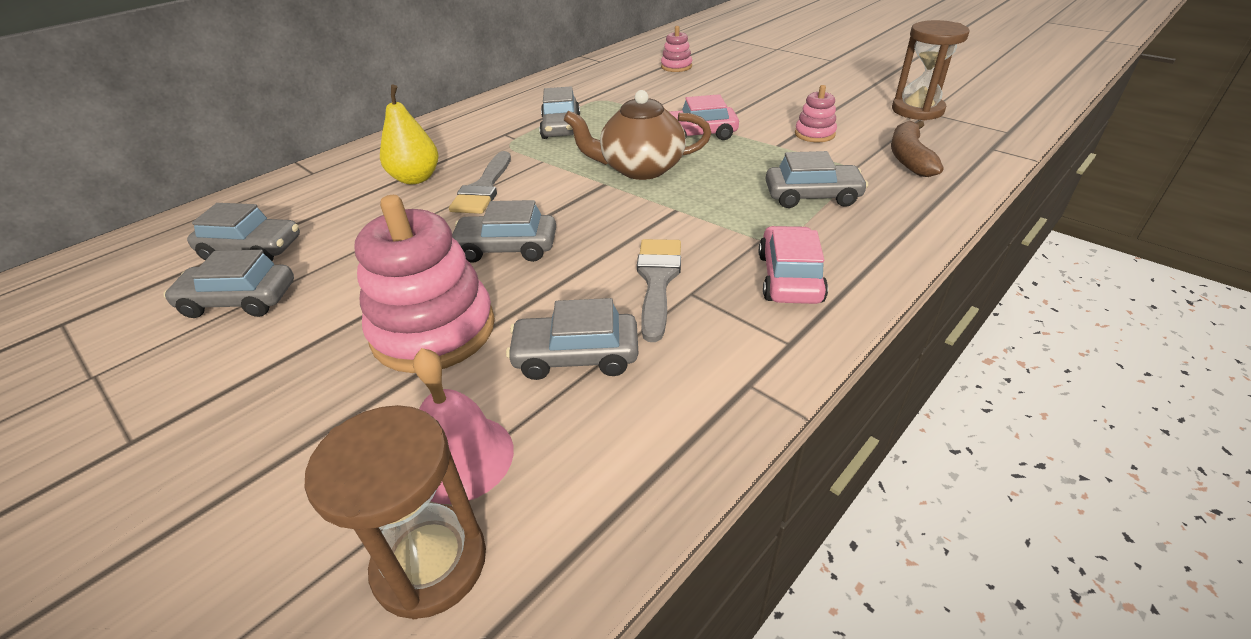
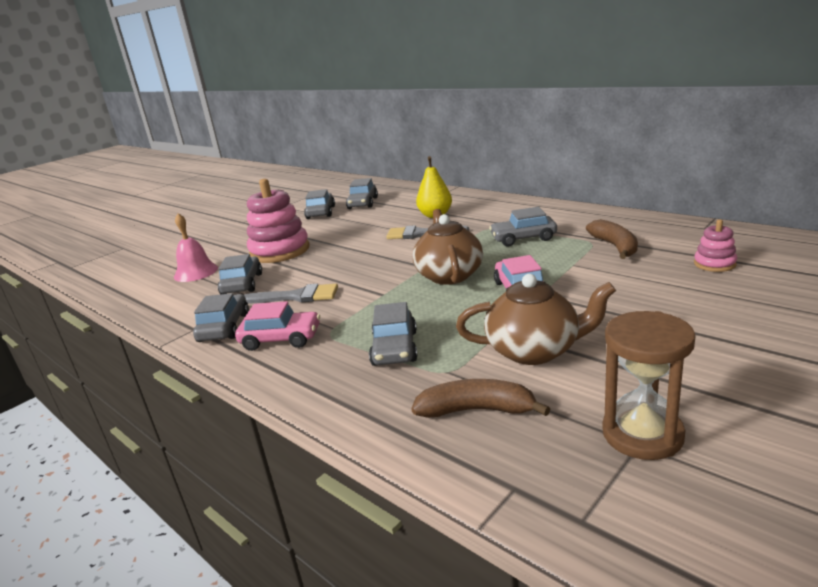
camera: 90 degrees right, 15 degrees down
brown hourglass [305,405,486,619] -> none
grey car [452,200,556,263] -> grey car moved to [193,293,249,342]
pink stacking toy [795,85,837,142] -> brown teapot [456,274,616,365]
none -> brown banana [586,219,638,259]

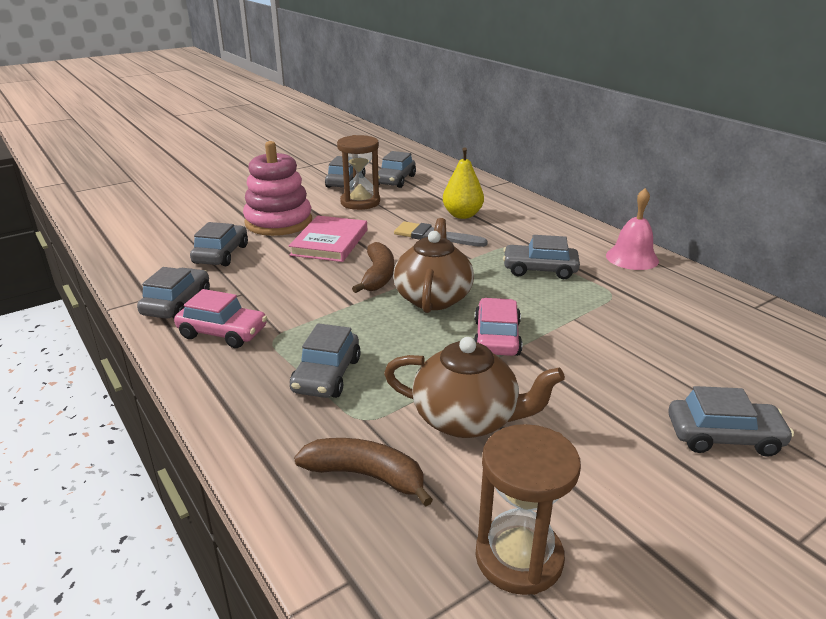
camera: 10 degrees right, 5 degrees up
pink bell [174,213,218,282] -> pink bell moved to [606,188,659,270]
grey brush [244,284,338,304] -> none
brown banana [586,219,638,259] -> brown banana moved to [352,242,394,293]
pink stacking toy [694,219,737,272] -> none
none -> pink book [289,216,367,262]
none -> brown hourglass [337,135,380,210]
none -> grey car [668,386,794,457]

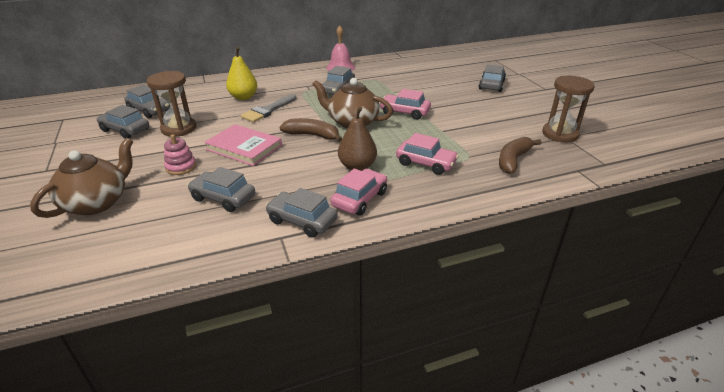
camera: 75 degrees left, 5 degrees up
pink stacking toy [243,141,312,236] -> pink stacking toy [164,134,196,175], size x0.48
grey car [290,323,361,398] -> pink car [396,133,459,175]
brown teapot [384,337,565,438] -> brown teapot moved to [30,138,133,218]
none -> brown pear [338,107,377,171]

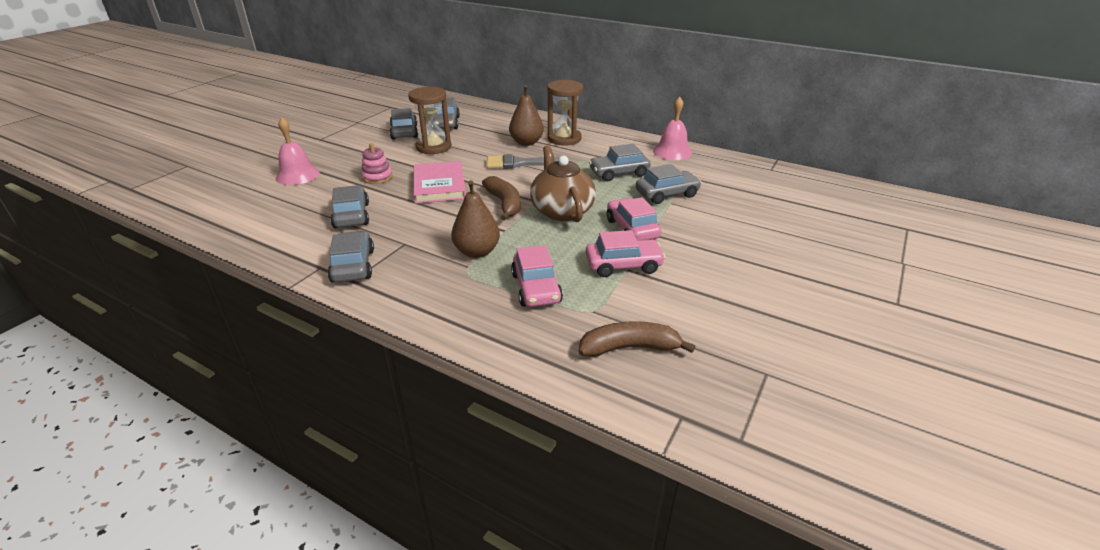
camera: 50 degrees right, 0 degrees up
brown teapot [30,138,133,218] -> pink bell [276,117,320,185]
yellow pear [226,47,257,100] -> brown pear [509,85,544,146]
pink car [331,168,387,215] -> pink car moved to [586,230,665,277]
grey car [479,64,506,92] -> grey car moved to [636,164,702,204]
brown hourglass [542,76,595,142] -> brown hourglass moved to [547,80,583,145]

